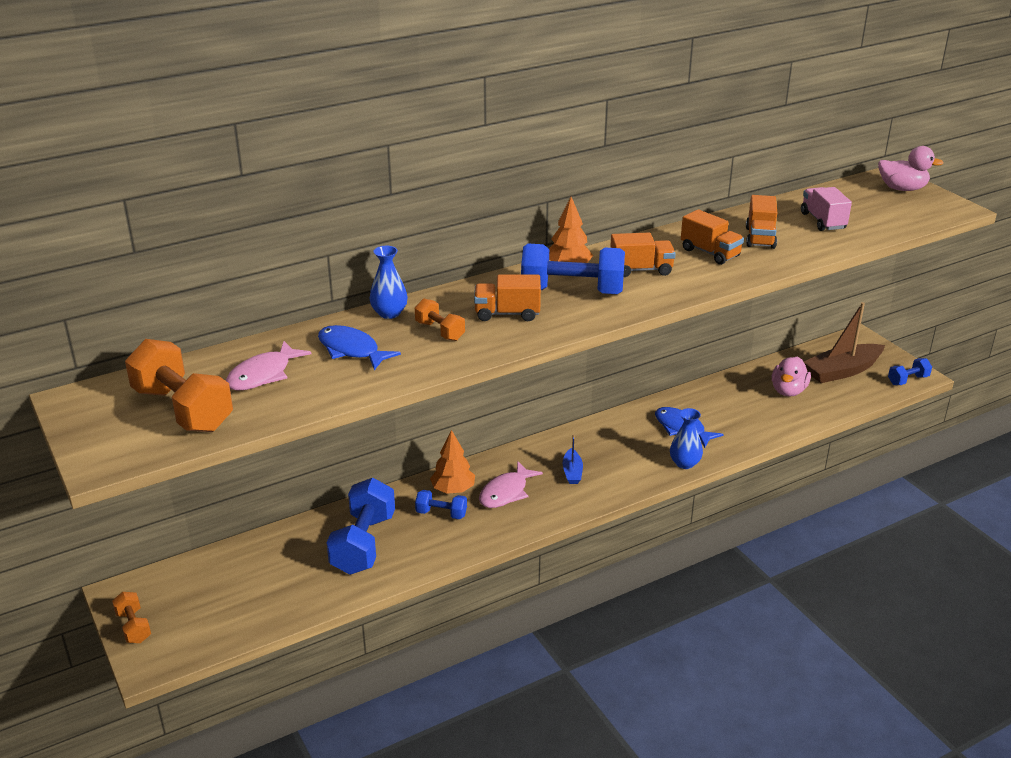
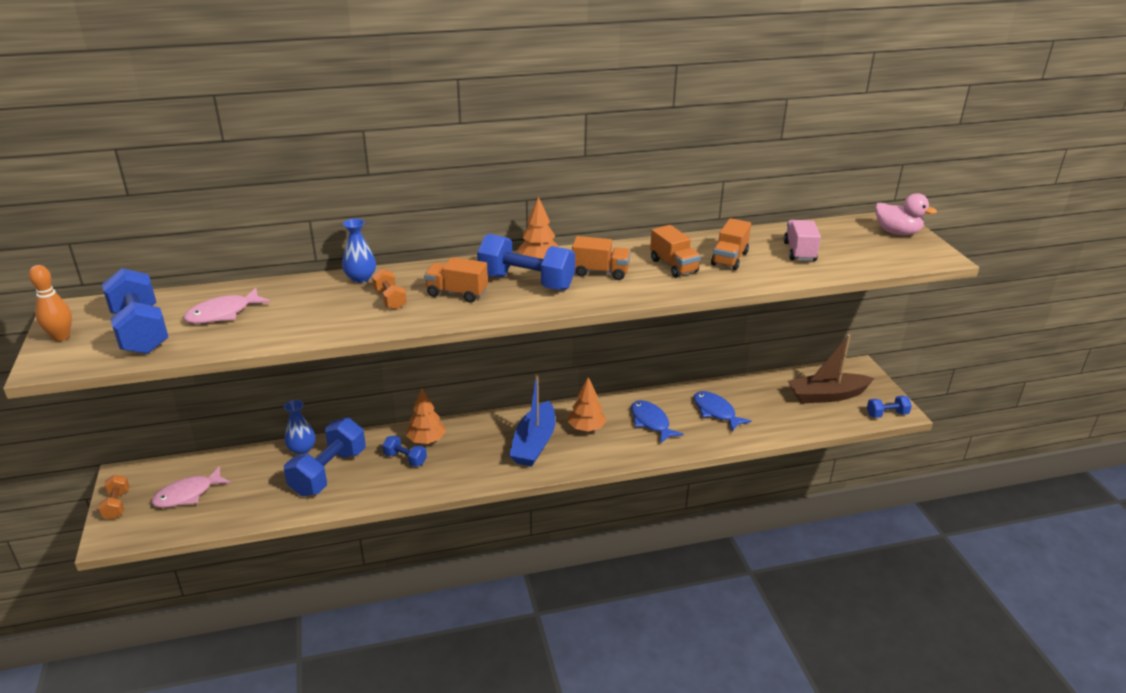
camera: 15 degrees right, 0 degrees up
orange dumbbell [125,339,233,432] -> blue dumbbell [102,268,169,354]
blue fish [318,325,401,370] -> blue fish moved to [694,391,752,431]
pink fish [479,461,543,508] -> pink fish moved to [151,466,231,508]
blue boat [562,434,583,484] -> blue boat [509,375,555,466], size x2.04
blue vase [670,408,703,469] -> blue vase moved to [284,400,315,455]
pink duck [772,357,811,397] -> none
none -> orange bowling pin [29,265,72,341]
none -> orange tree [568,377,606,432]

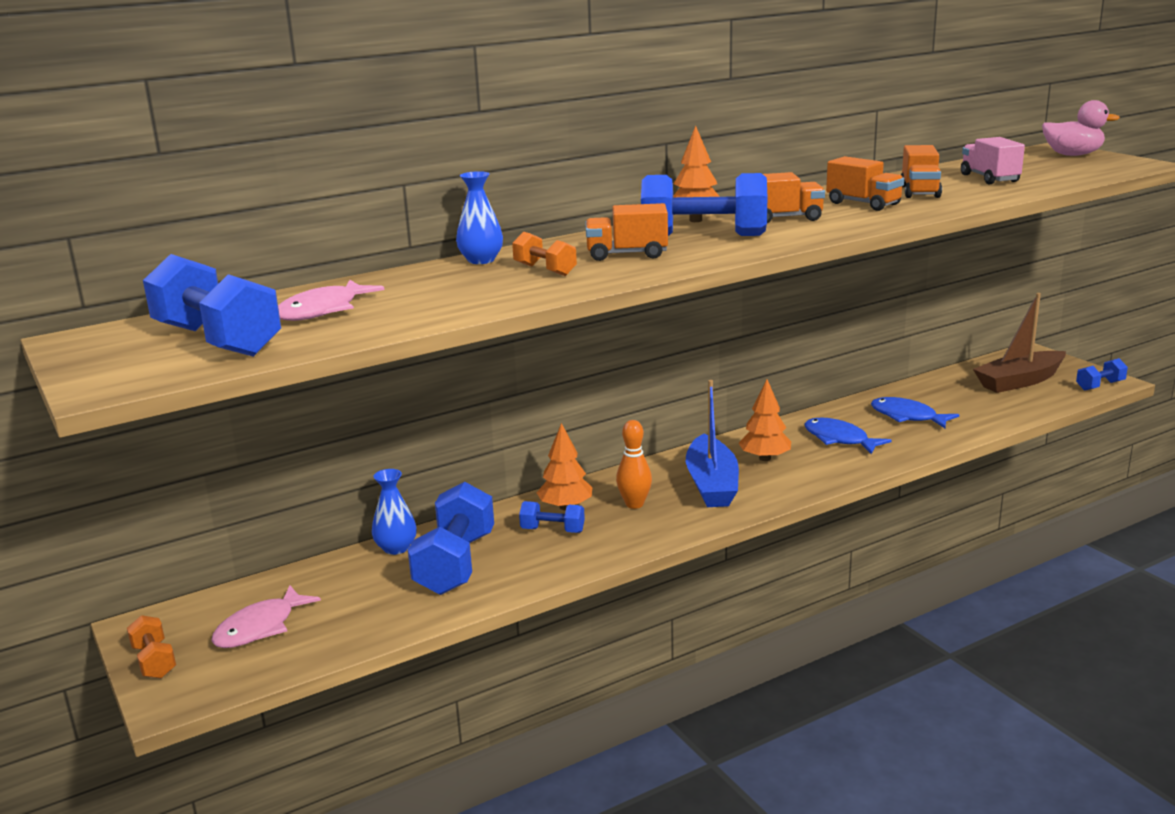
camera: 15 degrees left, 10 degrees down
orange bowling pin [29,265,72,341] -> orange bowling pin moved to [616,420,652,509]

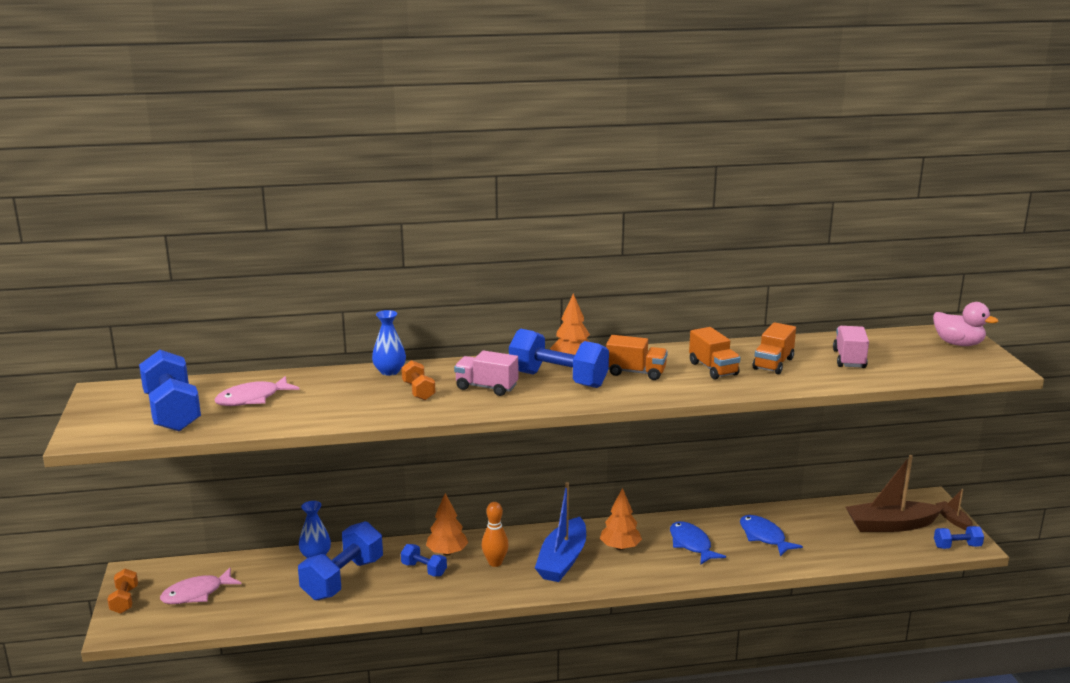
camera: 20 degrees right, 0 degrees up
orange truck [585,203,668,261] -> pink truck [454,350,518,396]
none -> brown boat [935,489,973,530]

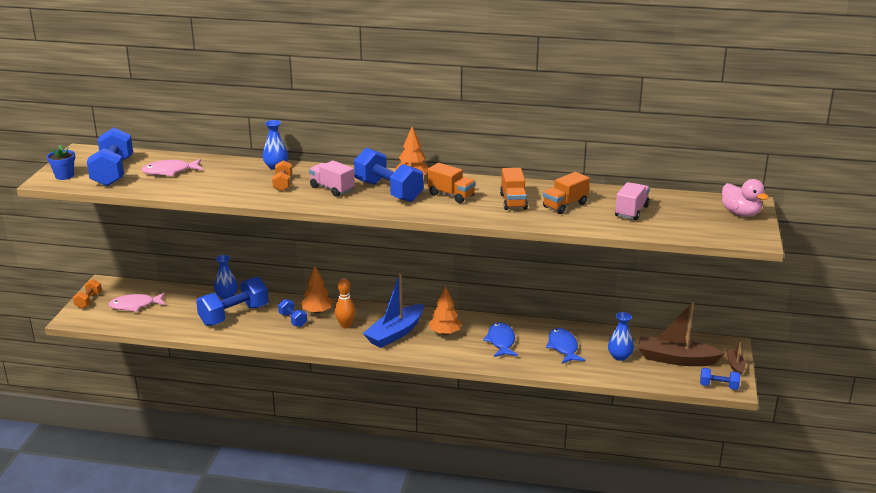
camera: 20 degrees right, 5 degrees up
none -> blue flower pot [47,145,75,180]
none -> blue vase [608,312,634,361]

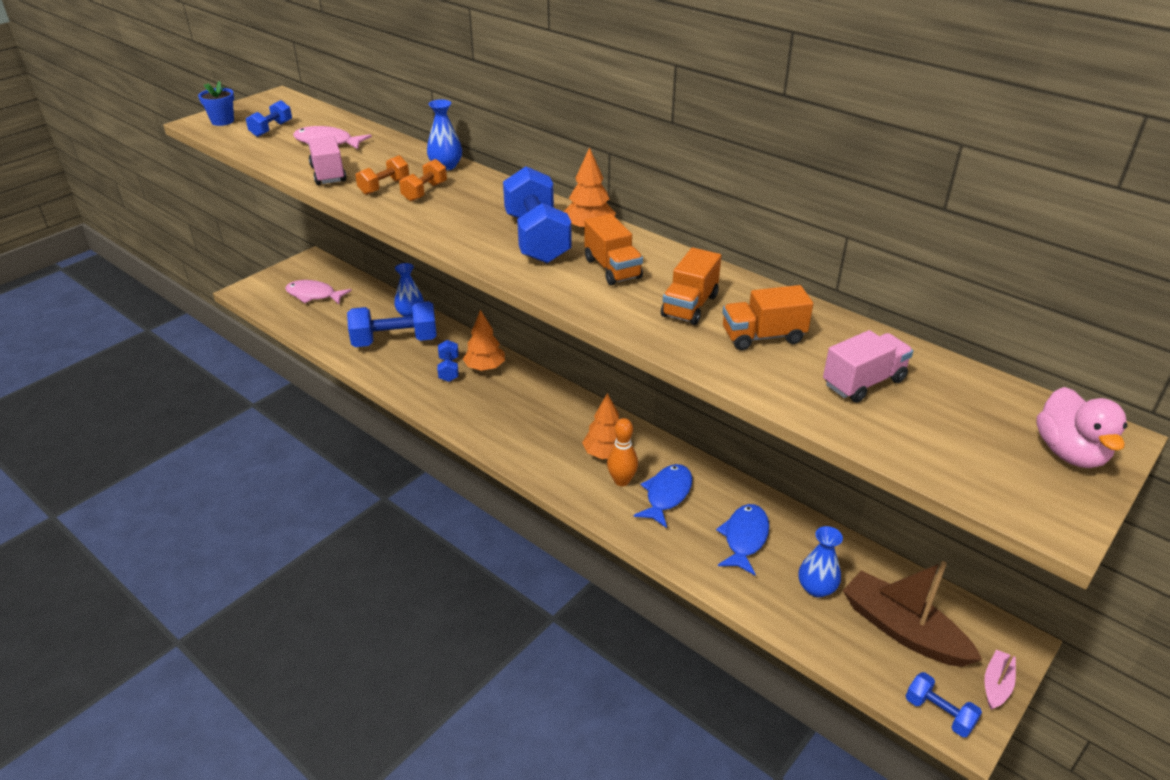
camera: 30 degrees right, 10 degrees up
orange dumbbell [73,279,102,309] -> orange dumbbell moved to [355,155,409,195]
blue dumbbell [87,127,133,186] -> blue dumbbell [246,100,292,137], size x0.51
pink truck [309,160,355,197] -> pink truck moved to [308,136,346,185]
orange bowling pin [335,278,356,328] -> orange bowling pin moved to [607,418,638,486]
blue boat [363,273,424,348] -> none
brown boat [726,340,745,376] -> pink boat [984,649,1016,710]

